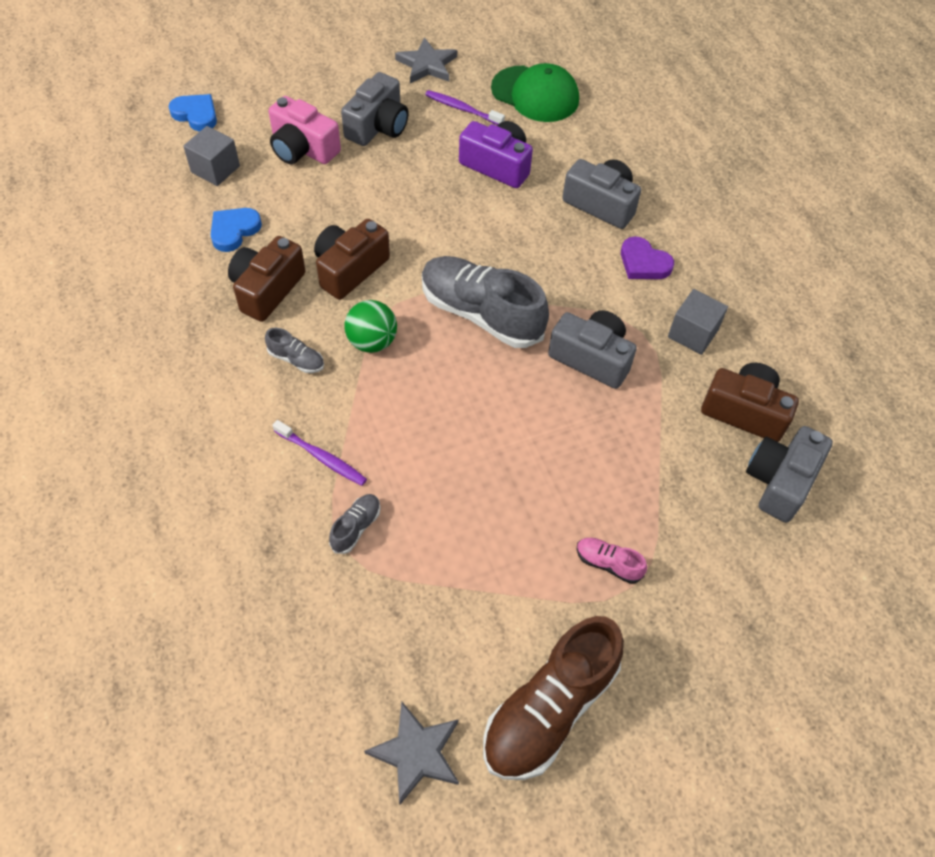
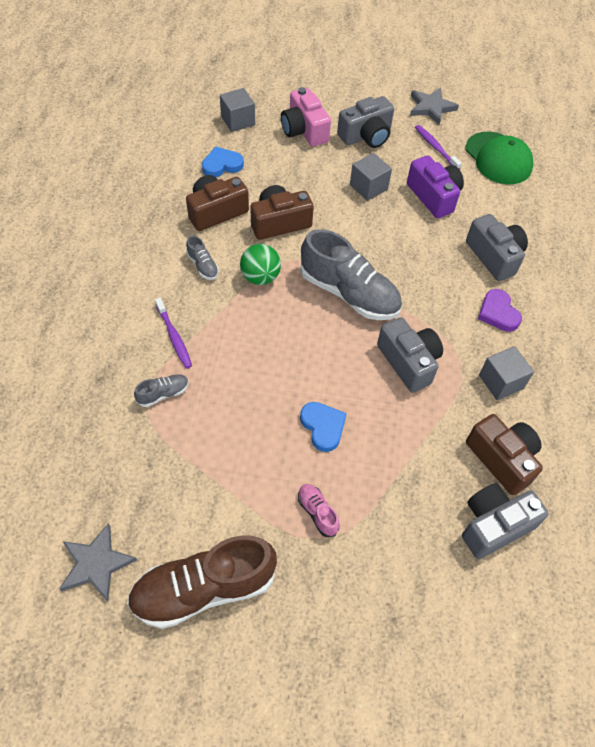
camera: 30 degrees right, 0 degrees up
blue heart [168,94,217,131] -> blue heart moved to [300,402,347,452]
grey shoe [422,256,549,348] -> grey shoe turned 150 degrees clockwise [300,229,402,320]
none -> grey cube [350,153,392,201]

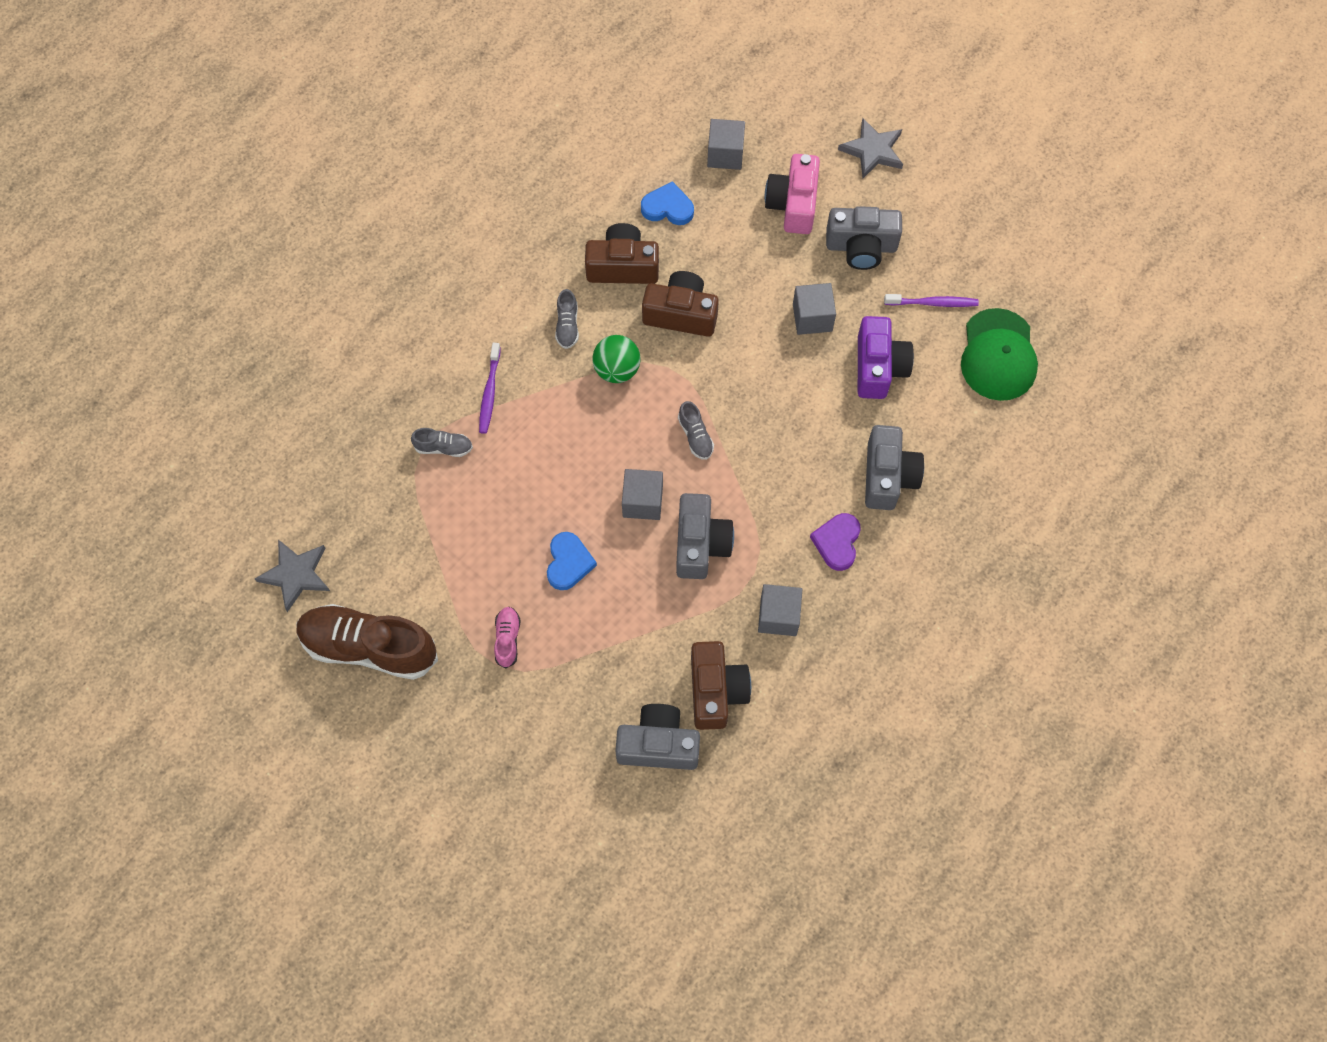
camera: 35 degrees right, 10 degrees up
grey shoe [300,229,402,320] -> grey shoe [678,401,714,460], size x0.43
grey star [410,87,459,125] -> grey star moved to [838,118,903,178]
purple toothbrush [415,125,462,169] -> purple toothbrush turned 90 degrees clockwise [884,294,979,307]
none -> grey cube [622,469,663,520]

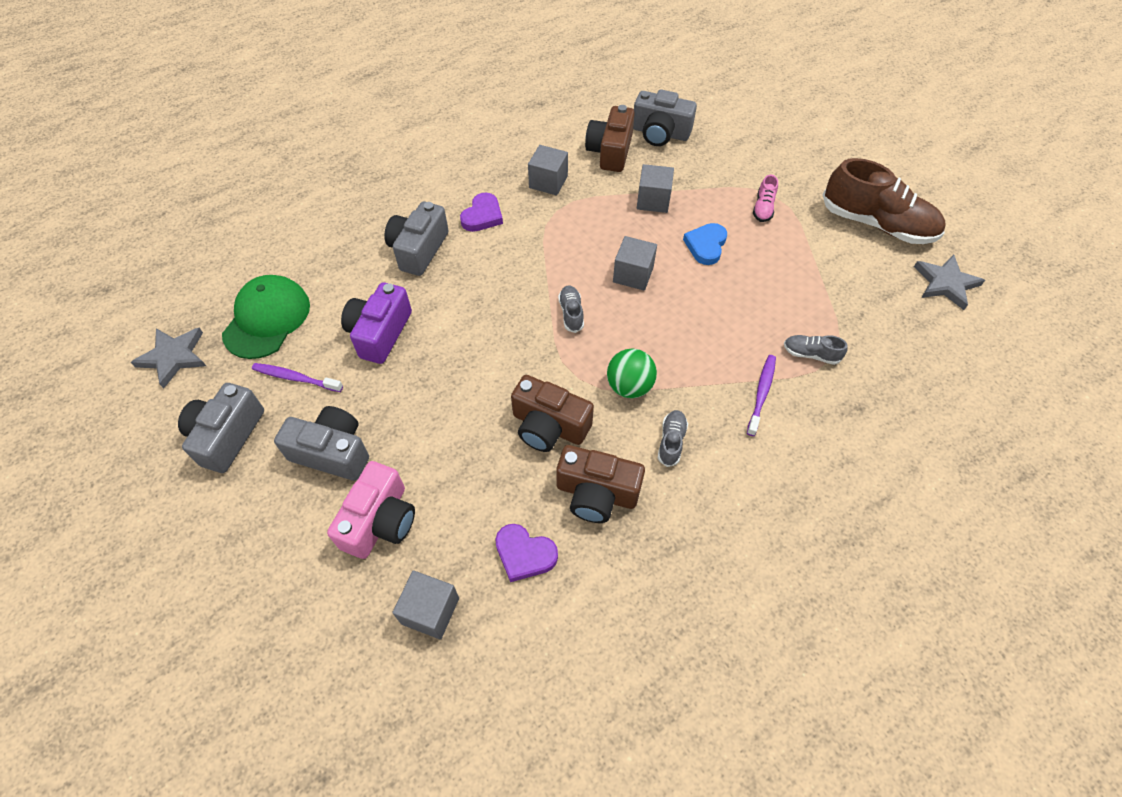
camera: 165 degrees left, 10 degrees down
blue heart [641,181,694,225] -> purple heart [495,524,558,582]
grey camera [676,493,734,579] -> grey camera moved to [178,383,264,473]
grey cube [793,283,836,335] -> grey cube moved to [637,164,674,213]
grey star [838,118,903,178] -> grey star moved to [131,328,206,388]

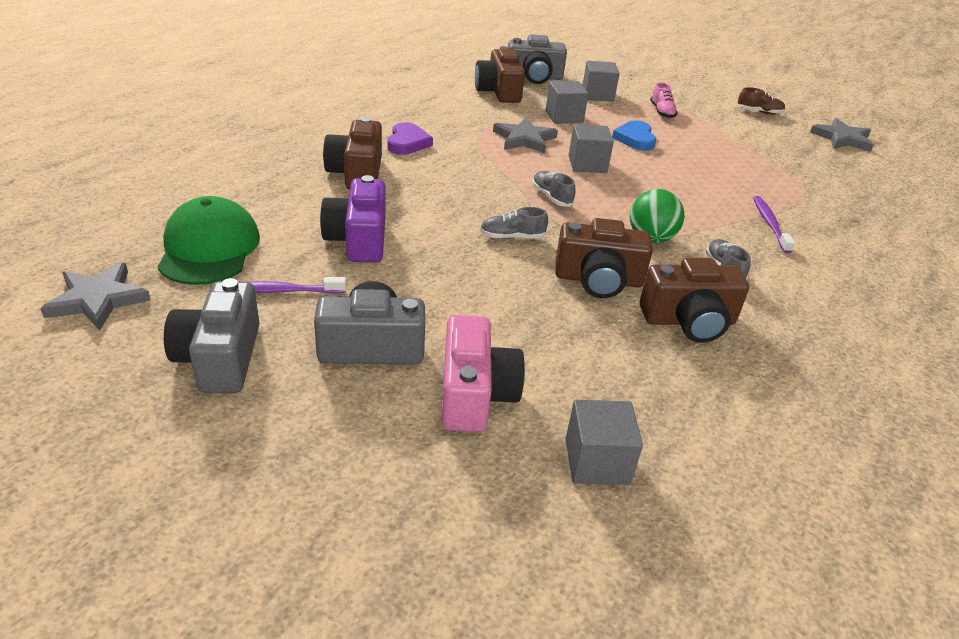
camera: 25 degrees left, 20 degrees down
grey camera [384,202,449,276] -> brown camera [323,117,382,190]
purple heart [495,524,558,582] -> none
grey cube [528,145,568,195] -> grey cube moved to [582,60,620,102]
grey shoe [784,335,848,365] -> grey shoe moved to [480,207,548,239]
brown shoe [823,158,945,244] -> brown shoe [737,87,785,114], size x0.43
none -> grey star [493,117,558,154]

